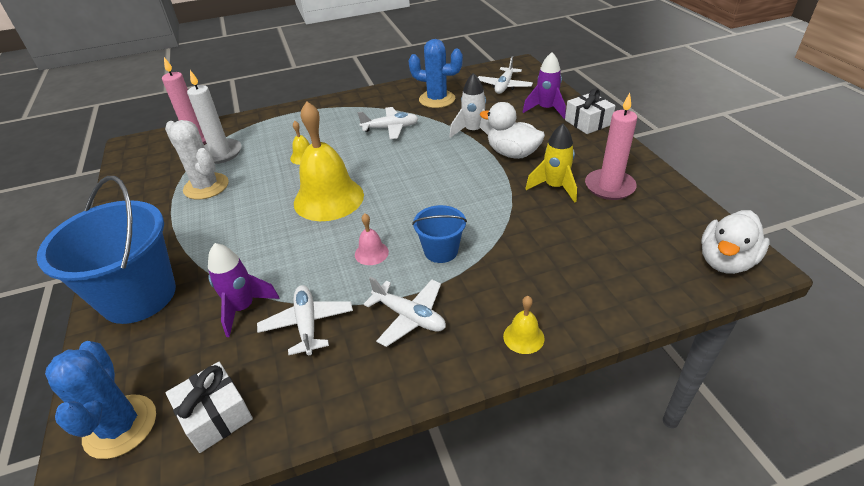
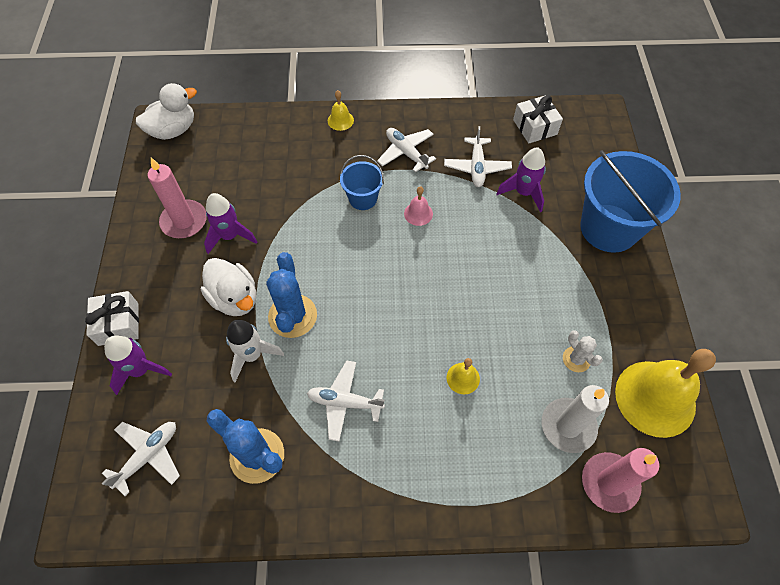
camera: 165 degrees left, 20 degrees up
blue cactus [45,341,156,459] -> blue cactus moved to [266,252,317,338]
white cactus [165,120,229,200] -> white cactus [563,330,603,372], size x0.56
yellow bell [294,101,364,221] -> yellow bell moved to [615,349,716,438]
yellow rocket [525,124,577,203] -> purple rocket [204,193,257,254]

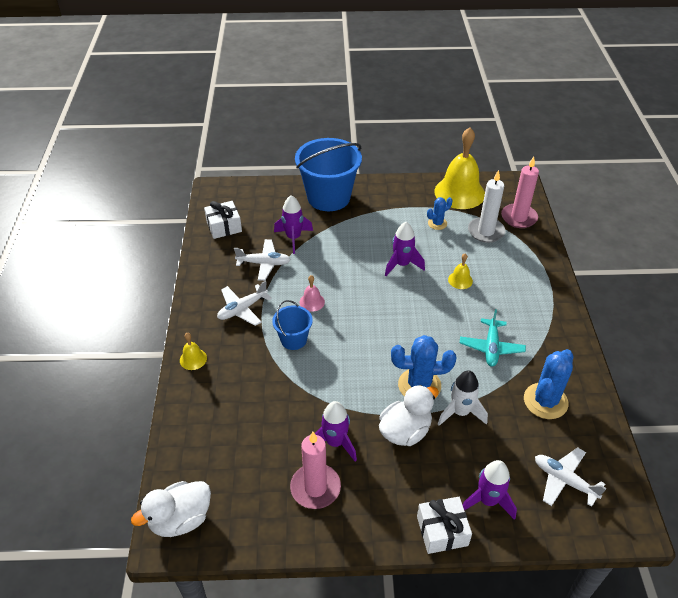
camera: 90 degrees left, 15 degrees down
white duck [136,83,197,140] -> white duck turned 90 degrees counterclockwise [131,481,211,537]
white plane [307,360,385,442] -> turquoise plane [460,309,526,367]
white cactus [563,330,603,372] -> blue cactus [427,197,452,230]
none -> purple rocket [385,222,425,276]

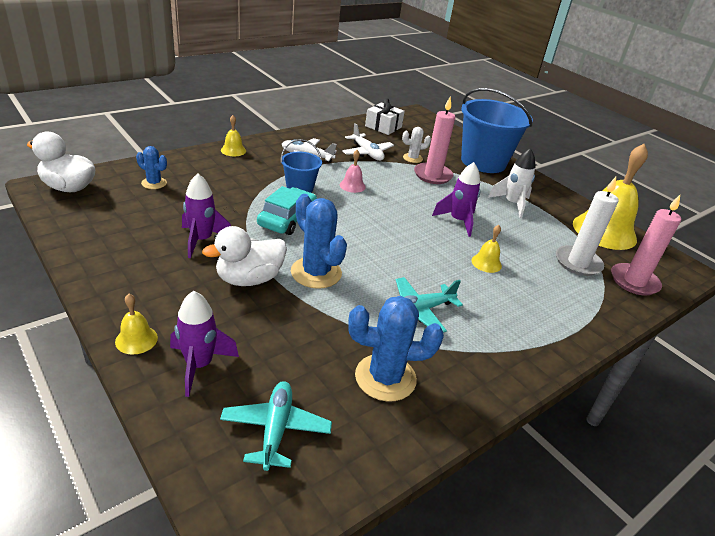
camera: 50 degrees right, 10 degrees down
purple rocket [274,195,313,254] -> white cactus [402,127,431,163]
pink candle [290,432,341,509] -> pink candle moved to [414,97,455,184]
white duck [379,385,439,446] -> white duck turned 135 degrees clockwise [202,226,287,286]
white gift [417,497,472,554] -> yellow bell [115,294,158,355]
blue cactus [427,197,452,230] -> blue cactus moved to [136,146,167,189]
white rocket [438,370,488,426] -> white rocket moved to [488,148,535,218]
white plane [535,447,607,507] -> turquoise plane [220,381,332,471]
none -> turquoise car [257,186,317,235]

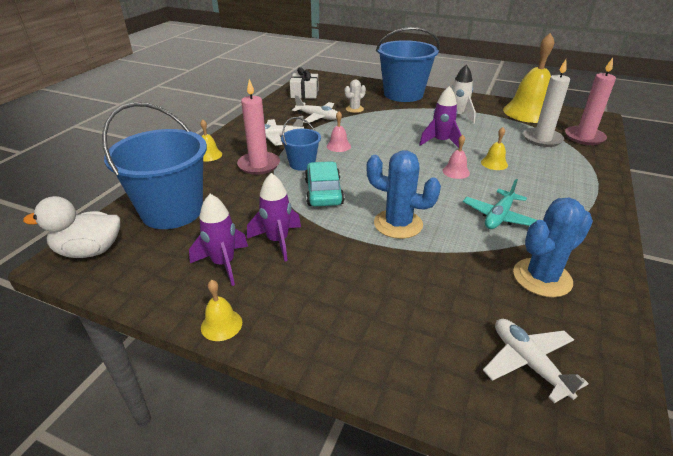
camera: 25 degrees left, 0 degrees up
yellow bell [115,294,158,355] -> yellow bell moved to [201,280,242,341]
blue cactus [136,146,167,189] -> blue bucket [102,102,207,229]
purple rocket [170,291,239,397] -> purple rocket moved to [189,194,248,286]
white duck [202,226,287,286] -> none
turquoise plane [220,381,332,471] -> white plane [483,319,589,403]
pink candle [414,97,455,184] -> pink candle moved to [237,79,280,175]
none -> pink bell [443,135,470,179]

